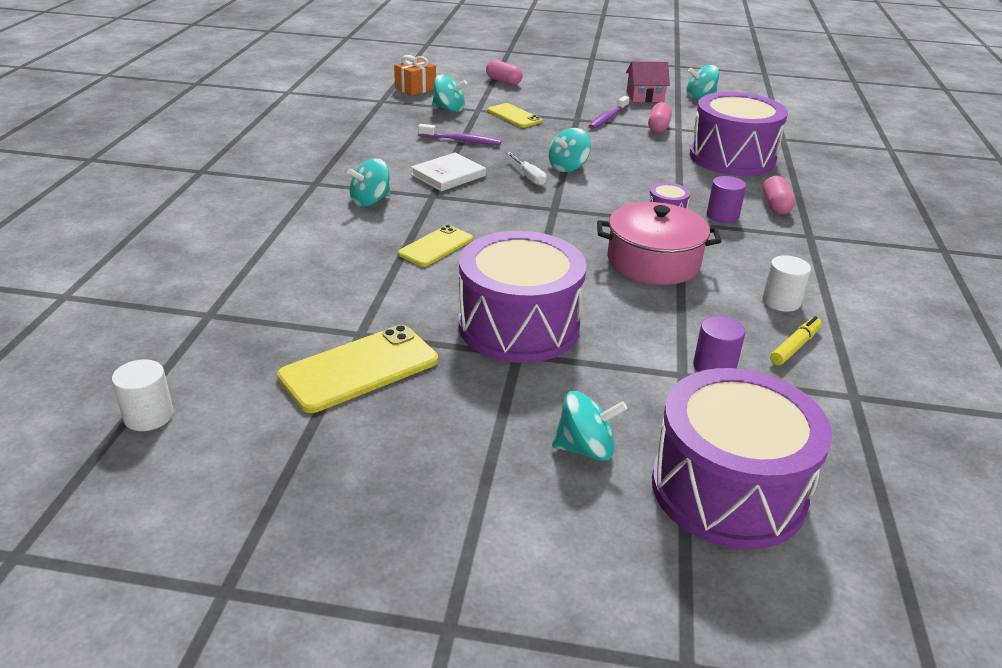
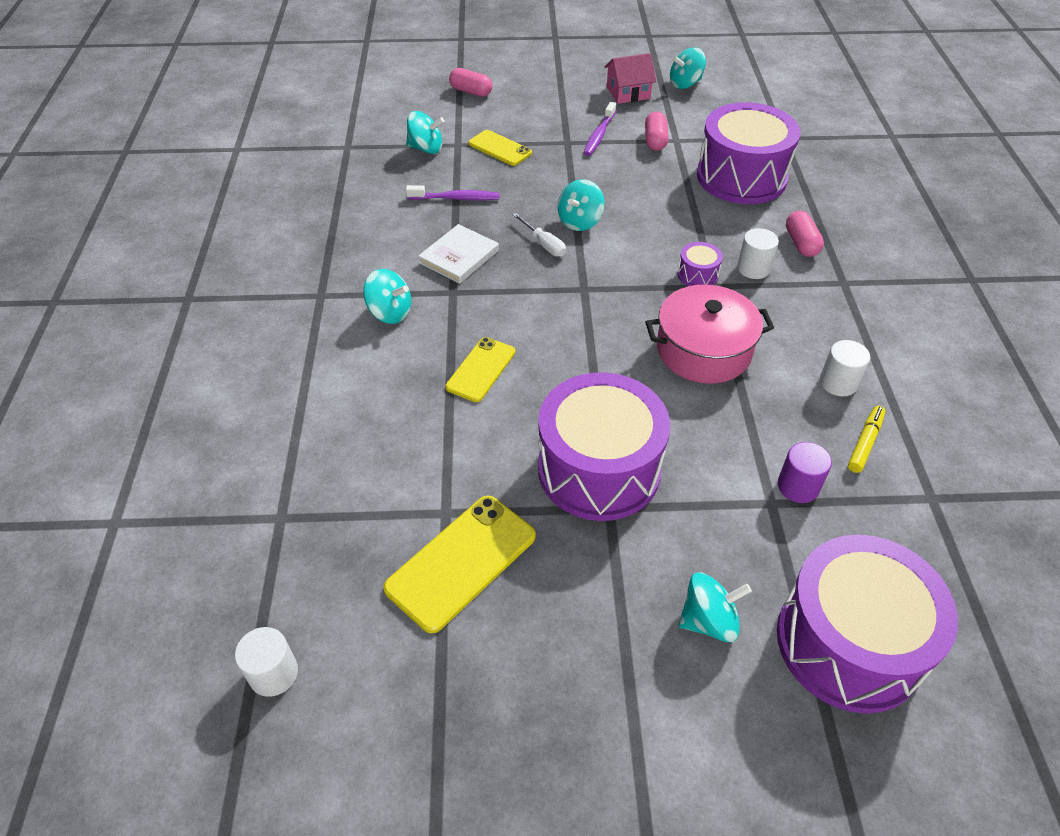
camera: 10 degrees left, 15 degrees up
turquoise spinning top [347,158,390,207] -> turquoise spinning top turned 105 degrees counterclockwise [363,269,411,324]
orange gift [394,55,436,96] -> none
purple cylinder [707,176,746,223] -> white cylinder [737,228,779,279]

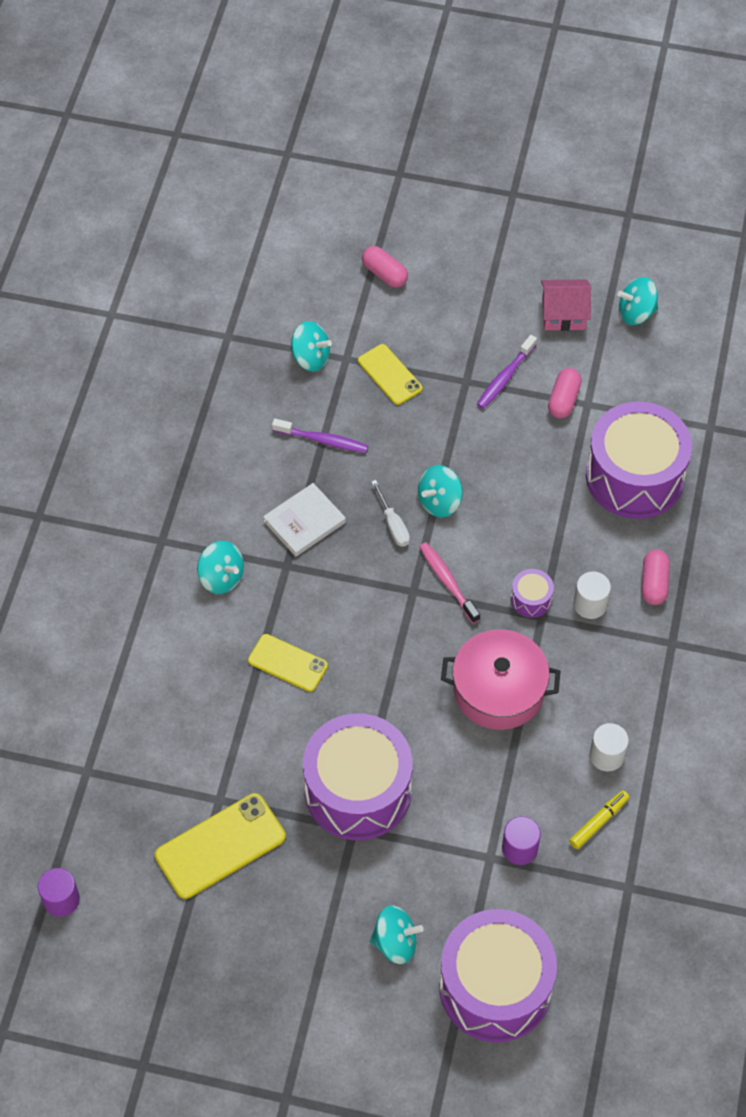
camera: 15 degrees right, 10 degrees up
white cylinder [235,627,298,697] -> purple cylinder [38,868,80,917]
yellow phone [445,337,515,402] -> yellow phone turned 75 degrees clockwise [248,634,328,692]
none -> pink toothbrush [419,542,480,624]

